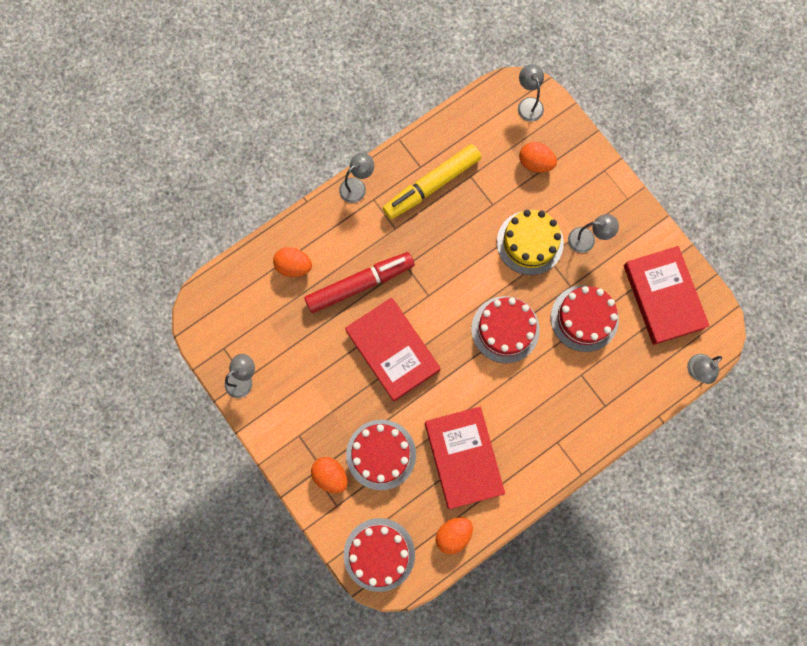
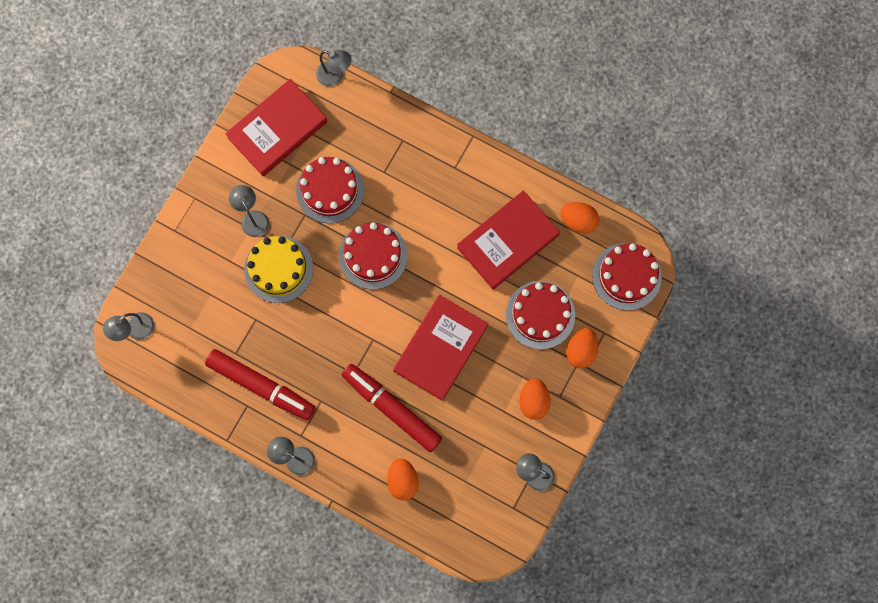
camera: 115 degrees left, 0 degrees up
yellow marker [383,144,481,219] -> red marker [205,349,315,420]
orange egg [519,142,557,173] -> orange egg moved to [520,378,550,420]

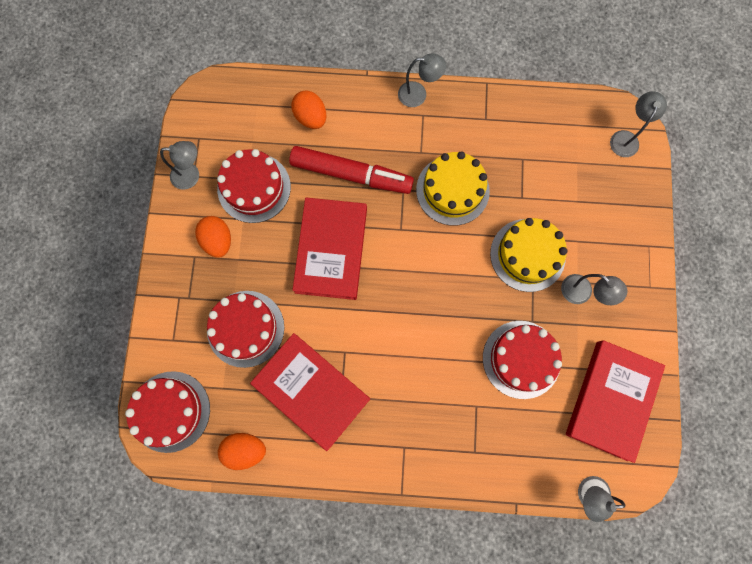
camera: 155 degrees right, 0 degrees up
red marker [205,349,315,420] -> none
red cake [339,222,408,290] -> red cake moved to [217,149,291,223]
red book [457,190,560,289] -> red book turned 75 degrees counterclockwise [250,333,370,451]
orange egg [567,328,598,368] -> none
none -> yellow cake [416,151,490,226]

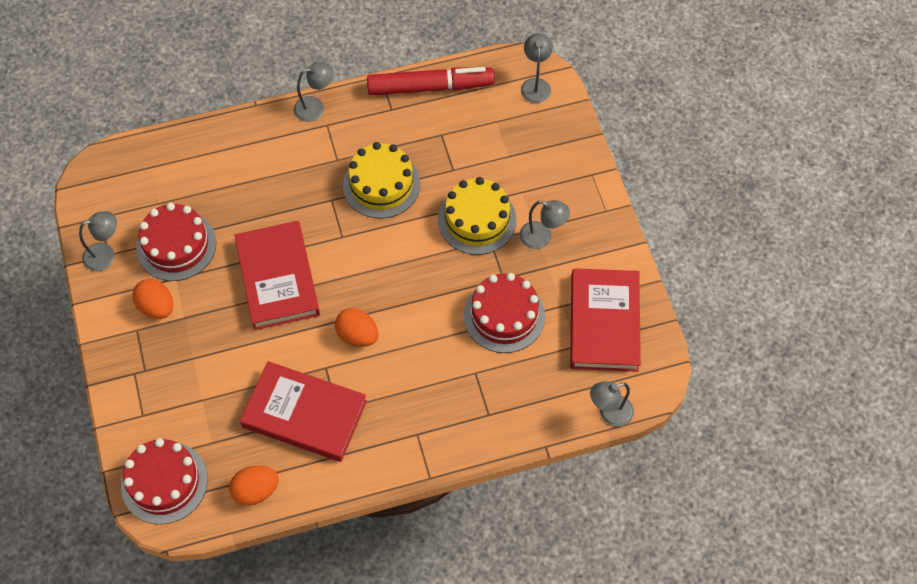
camera: 20 degrees left, 15 degrees down
red cake [207,291,284,368] -> none
red marker [289,146,414,194] -> red marker moved to [367,67,495,95]
orange egg [291,91,326,129] -> orange egg moved to [335,308,379,347]

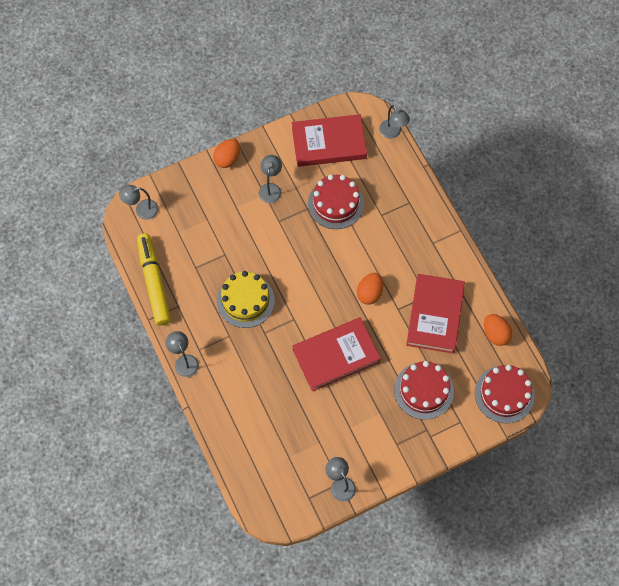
camera: 100 degrees left, 5 degrees up
orange egg [132,279,173,319] -> orange egg moved to [213,139,240,168]
red cake [136,203,216,281] -> red cake moved to [394,361,454,420]
red marker [367,67,495,95] -> yellow marker [137,233,171,325]
yellow cake [438,177,516,255] -> none

